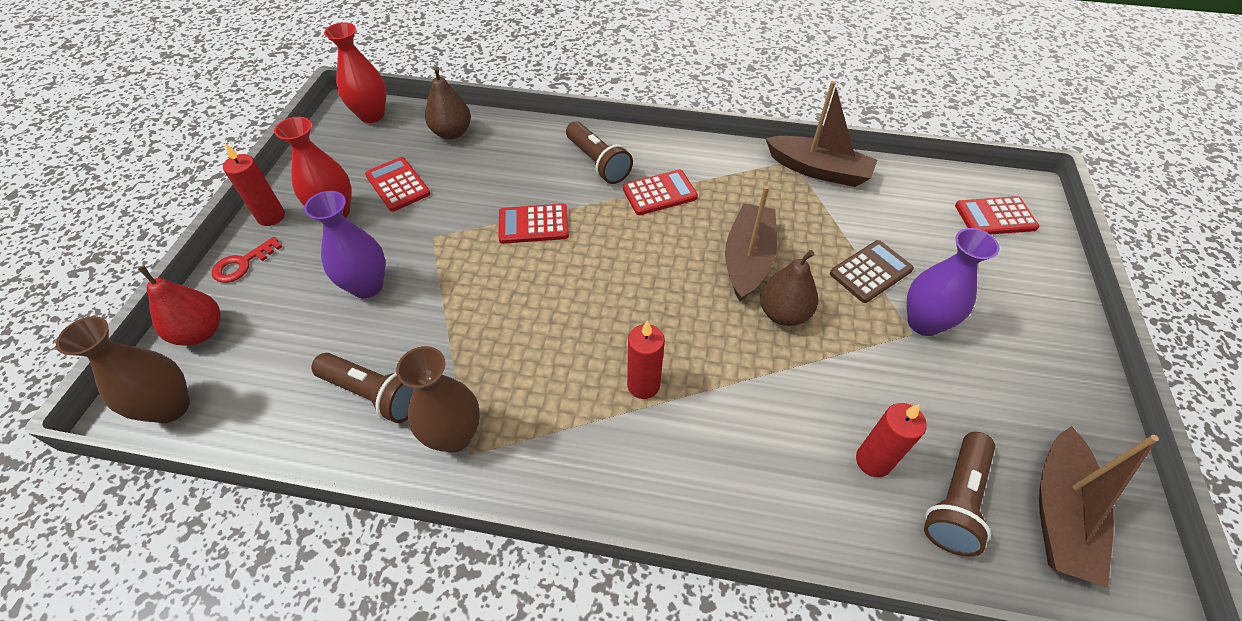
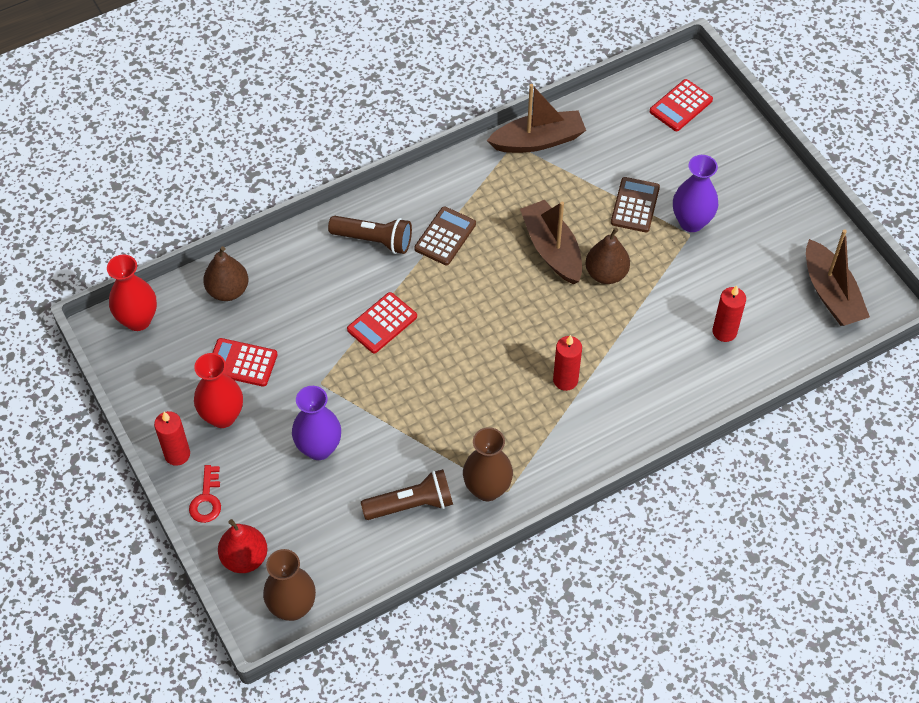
camera: 40 degrees left, 5 degrees up
red calculator [623,169,698,215] -> brown calculator [414,206,476,265]
brown flashlight [924,432,995,557] -> none

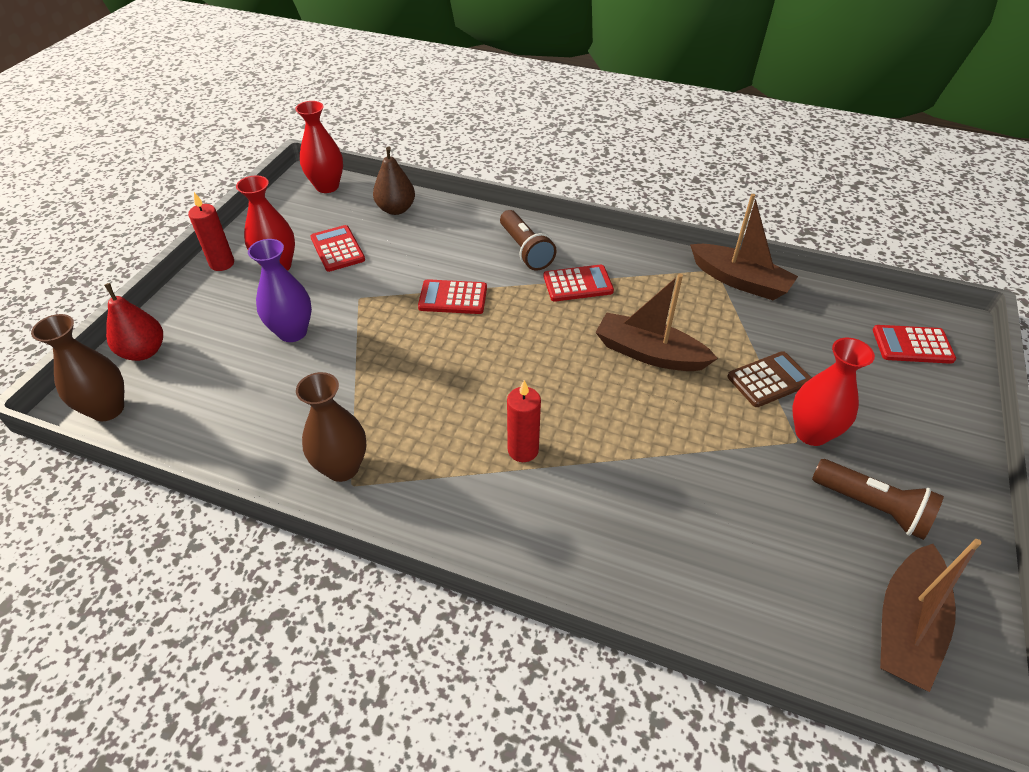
camera: 50 degrees right, 10 degrees down
red key [189,465,221,523] -> none
brown flashlight [361,469,453,520] -> brown flashlight moved to [812,459,944,540]
brown calculator [414,206,476,265] -> red calculator [544,264,614,302]
brown boat [520,200,582,284] -> brown boat turned 90 degrees counterclockwise [595,274,718,371]
brown pear [586,227,630,284] -> none
purple vase [673,155,718,232] -> red vase [792,338,875,446]
red candle [712,285,746,342] -> none

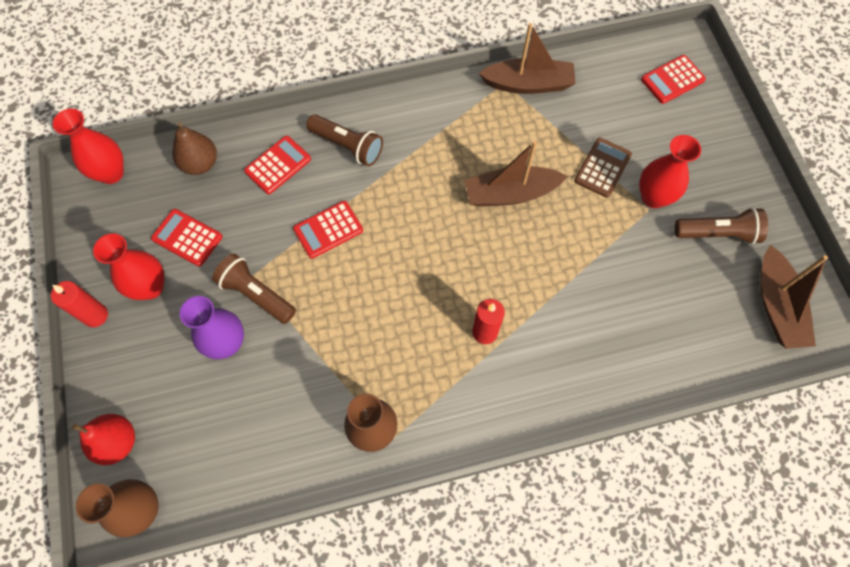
camera: 35 degrees left, 20 degrees up
red calculator [544,264,614,302] -> red calculator moved to [244,136,311,194]
none -> brown flashlight [212,253,296,324]

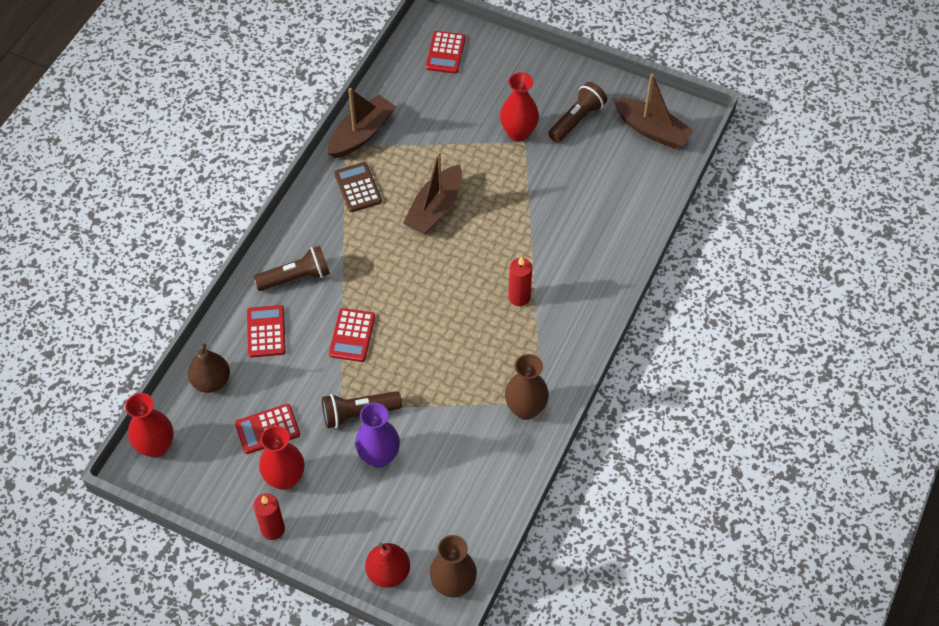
camera: 50 degrees left, 10 degrees down
brown calculator [574,137,632,198] -> brown calculator moved to [334,162,382,212]

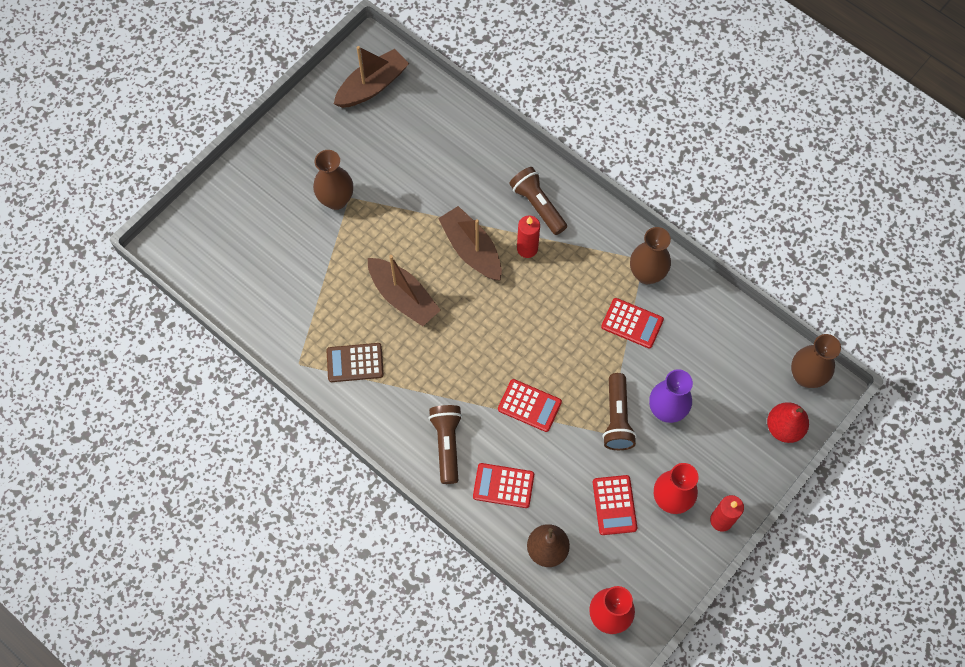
camera: 75 degrees left, 10 degrees up
brown boat [328,88,396,158] -> brown boat moved to [438,206,502,280]
red calculator [426,31,465,74] -> red calculator moved to [601,298,664,348]
red vase [500,72,539,142] -> brown vase [313,150,353,210]
brown flashlight [548,82,607,143] -> brown flashlight moved to [509,167,567,235]

